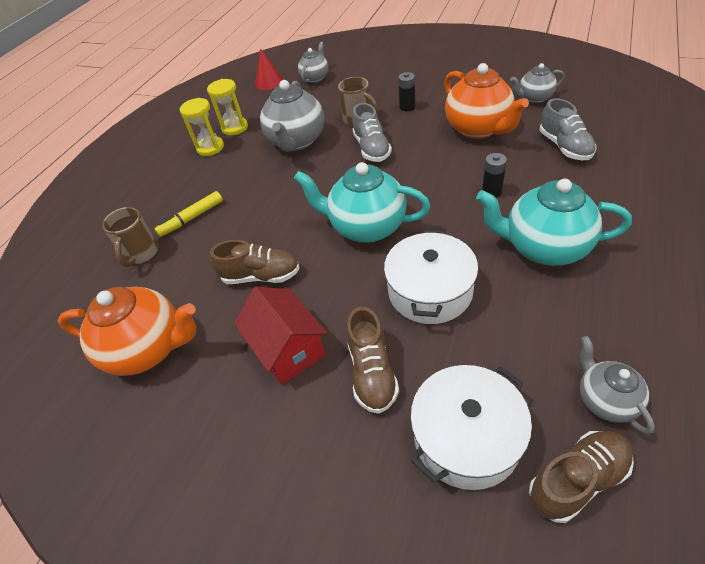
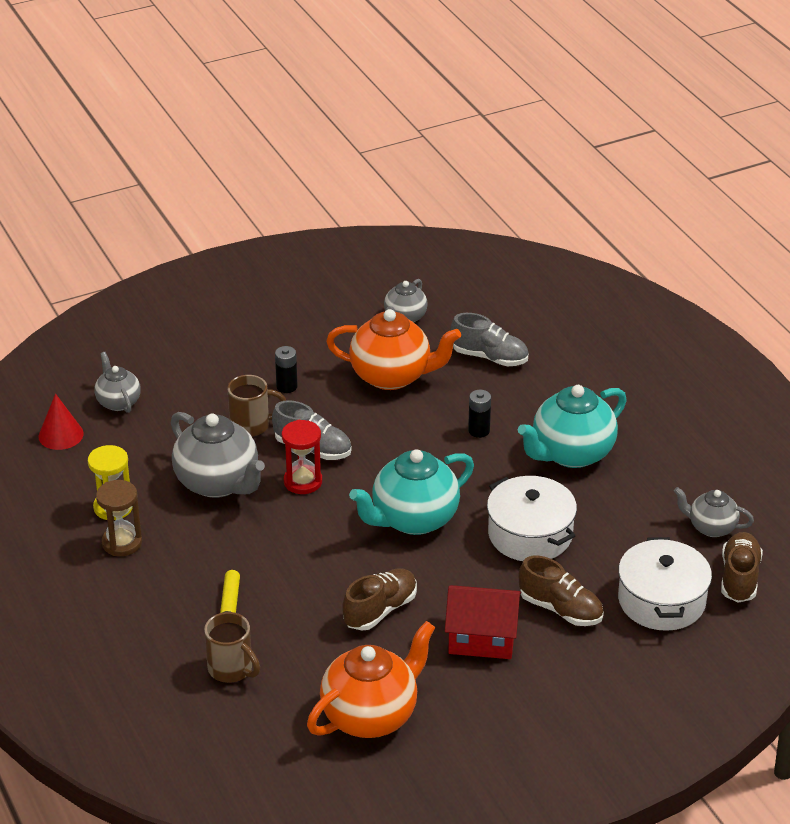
camera: 55 degrees left, 10 degrees down
yellow hourglass [180,98,224,156] -> brown hourglass [96,480,142,556]
none -> red hourglass [282,420,322,494]

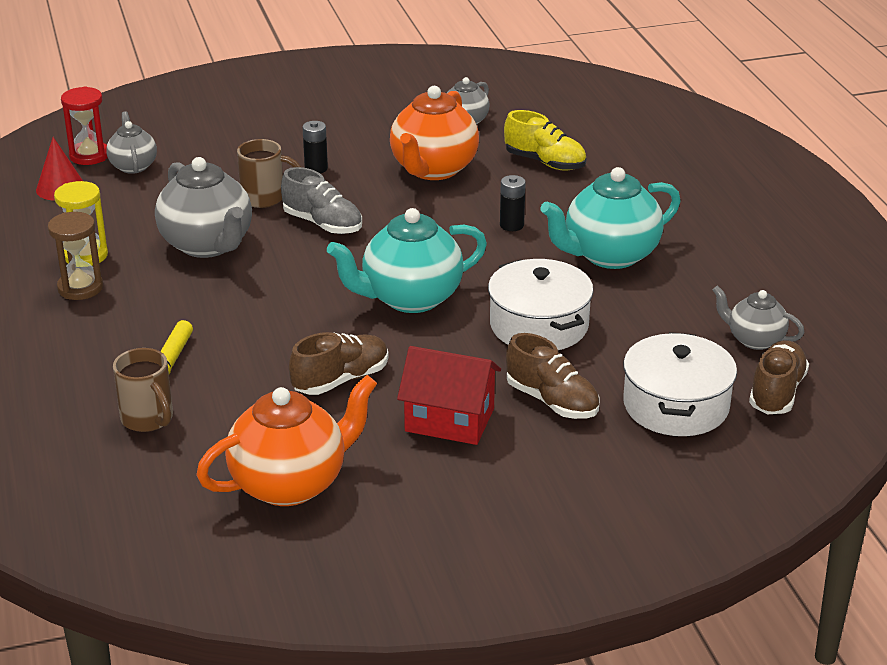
camera: 10 degrees right, 5 degrees down
red hourglass [282,420,322,494] -> red hourglass moved to [61,86,108,165]
orange teapot [326,309,461,390] -> orange teapot turned 90 degrees clockwise [390,86,479,180]
grey shoe [450,313,528,366] -> yellow shoe [504,110,586,171]

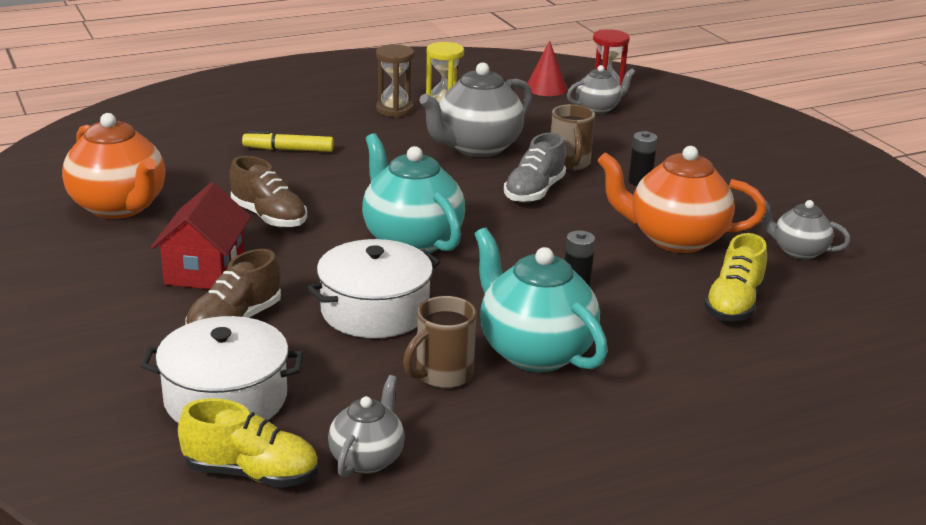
camera: 80 degrees right, 5 degrees down
brown mug [113,348,173,432] -> brown mug moved to [403,296,477,388]
brown shoe [749,340,809,414] -> yellow shoe [178,398,318,488]

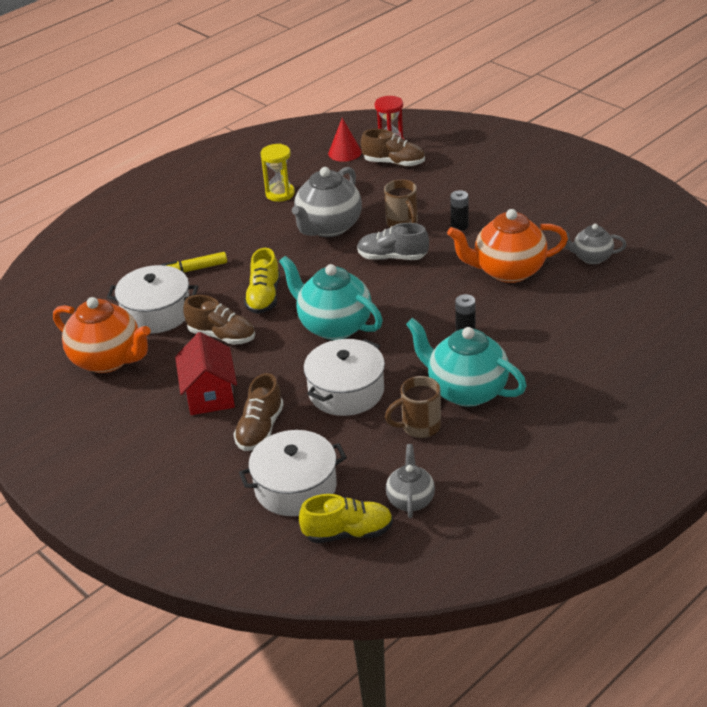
camera: 15 degrees left, 10 degrees up
brown hourglass [376,44,414,117] -> none
brown mug [403,296,477,388] -> brown mug turned 45 degrees clockwise [385,376,441,438]
grey shoe [504,133,566,203] -> grey shoe turned 90 degrees clockwise [357,223,429,260]
grey teapot [567,65,635,114] -> brown shoe [361,129,425,167]
yellow shoe [704,233,767,321] -> yellow shoe moved to [244,248,280,314]
none -> white pot [107,265,198,334]

